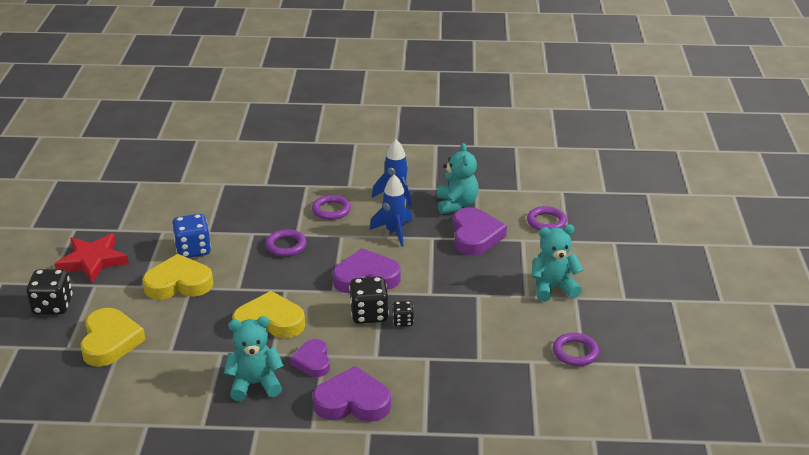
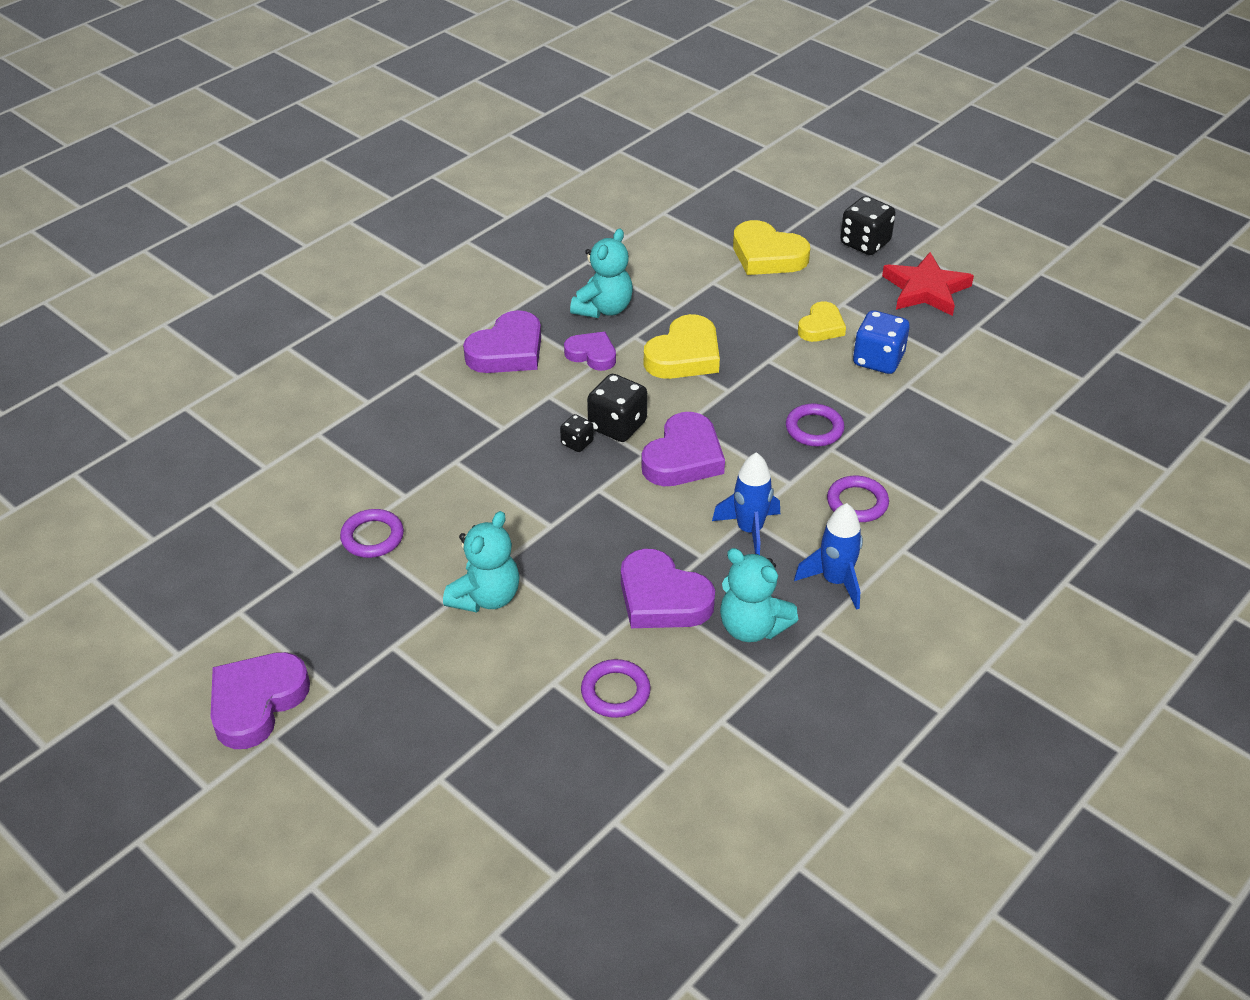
camera: 130 degrees right, 10 degrees up
yellow heart [142,254,213,300] -> yellow heart [798,302,846,342], size x0.63
none -> purple heart [211,652,310,749]

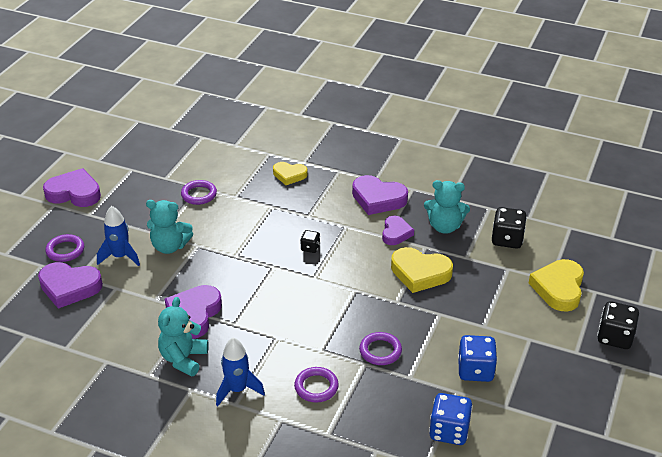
camera: 70 degrees right, 5 degrees down
purple ring [581,659,651,718] -> purple ring moved to [45,234,84,262]
black dice [587,374,647,442] -> black dice moved to [492,207,527,249]
purple heart [641,412,725,486] -> purple heart moved to [38,262,103,309]
blue rocket [712,452,780,555] -> blue rocket moved to [97,206,140,266]
yellow heart [798,302,846,342] -> yellow heart moved to [273,162,307,185]
red star [882,252,974,316] -> none
none -> blue dice [429,393,473,445]

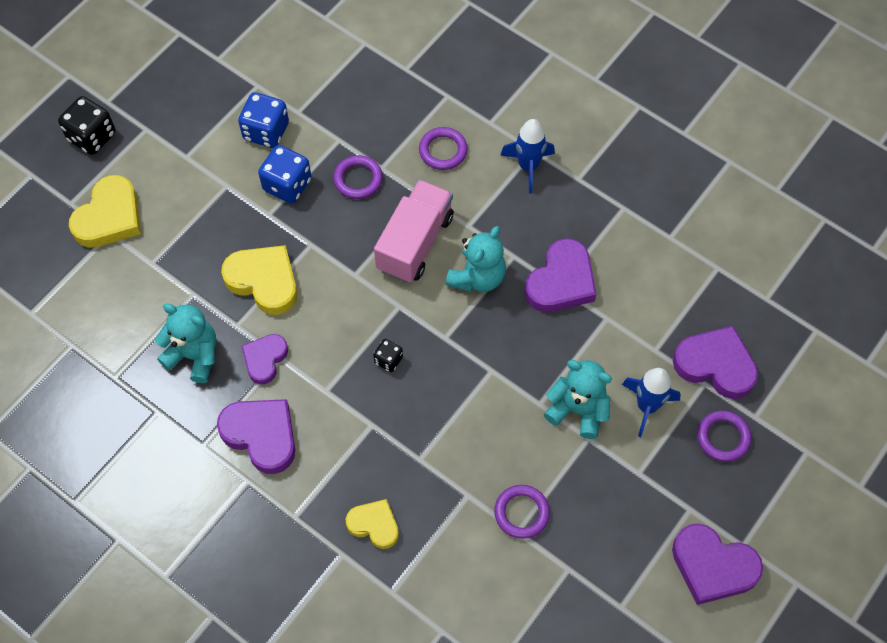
camera: 165 degrees left, 25 degrees up
turquoise teddy bear [158,297,209,376] -> turquoise teddy bear moved to [446,226,506,292]
blue dice [429,393,473,445] -> blue dice moved to [258,145,312,204]
black dice [492,207,527,249] -> none
none -> pink truck [374,180,454,283]

